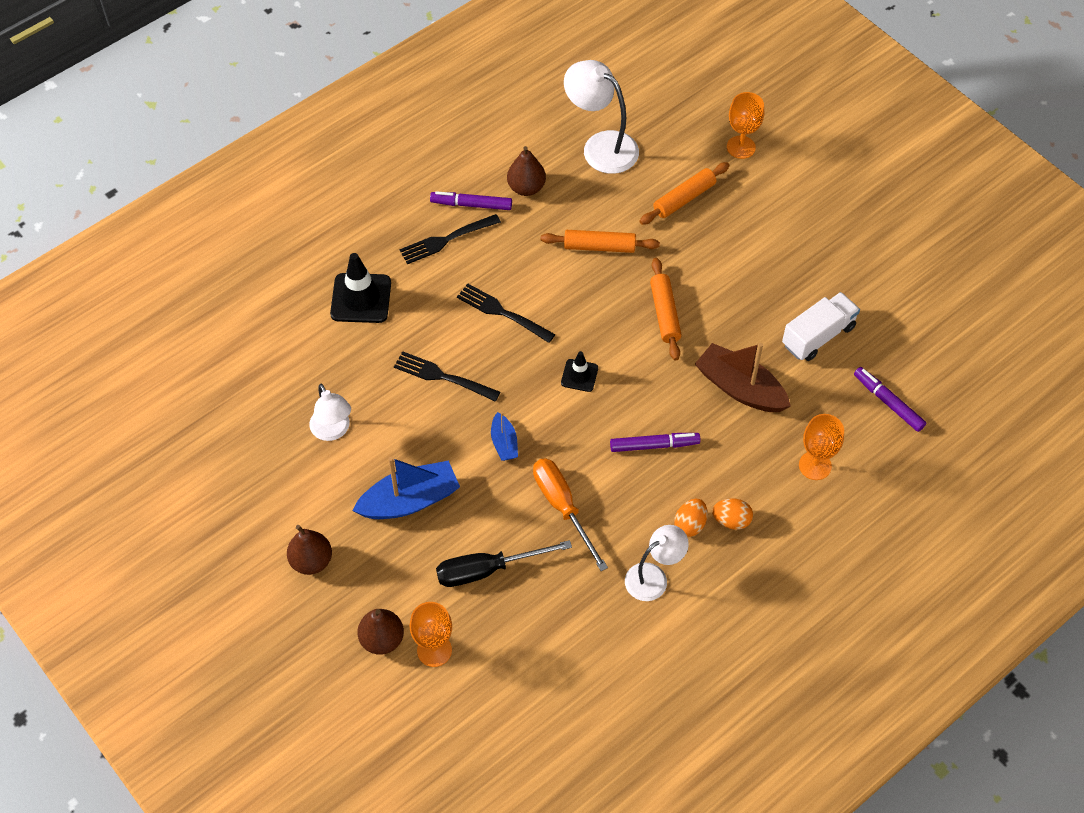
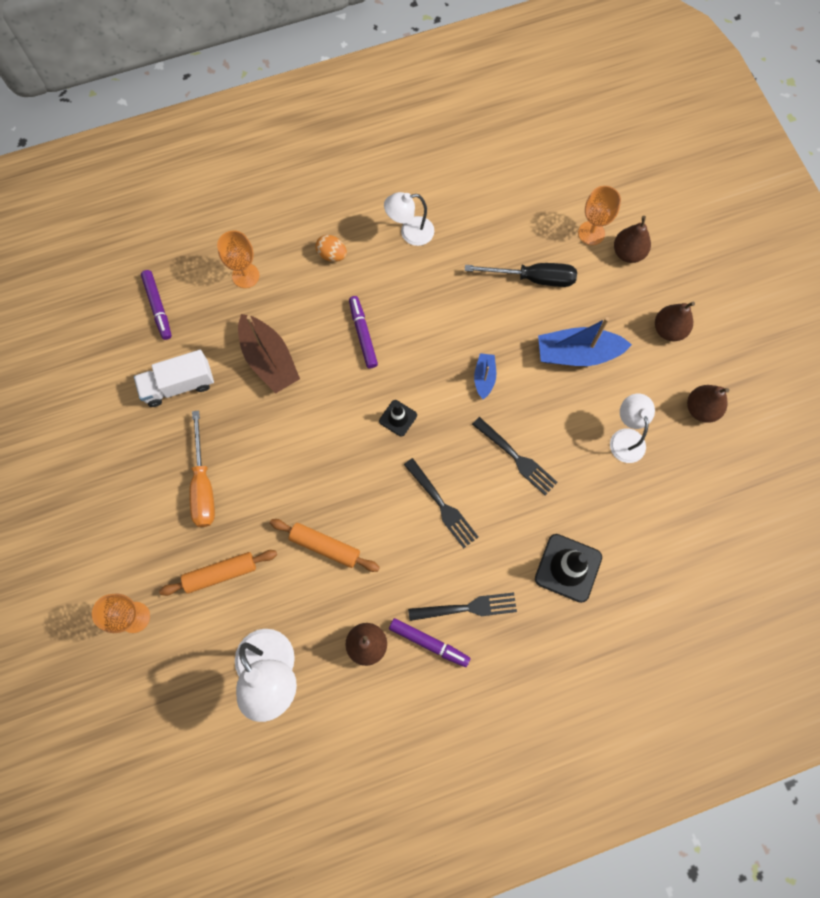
camera: 160 degrees left, 15 degrees up
orange screwdriver [533,458,608,571] -> orange screwdriver moved to [189,410,215,527]
purple marker [610,433,701,452] -> purple marker turned 60 degrees clockwise [349,296,378,368]
orange rolling pin [650,258,682,361] -> none
orange egg [674,499,707,537] -> none
none -> brown pear [687,385,729,423]

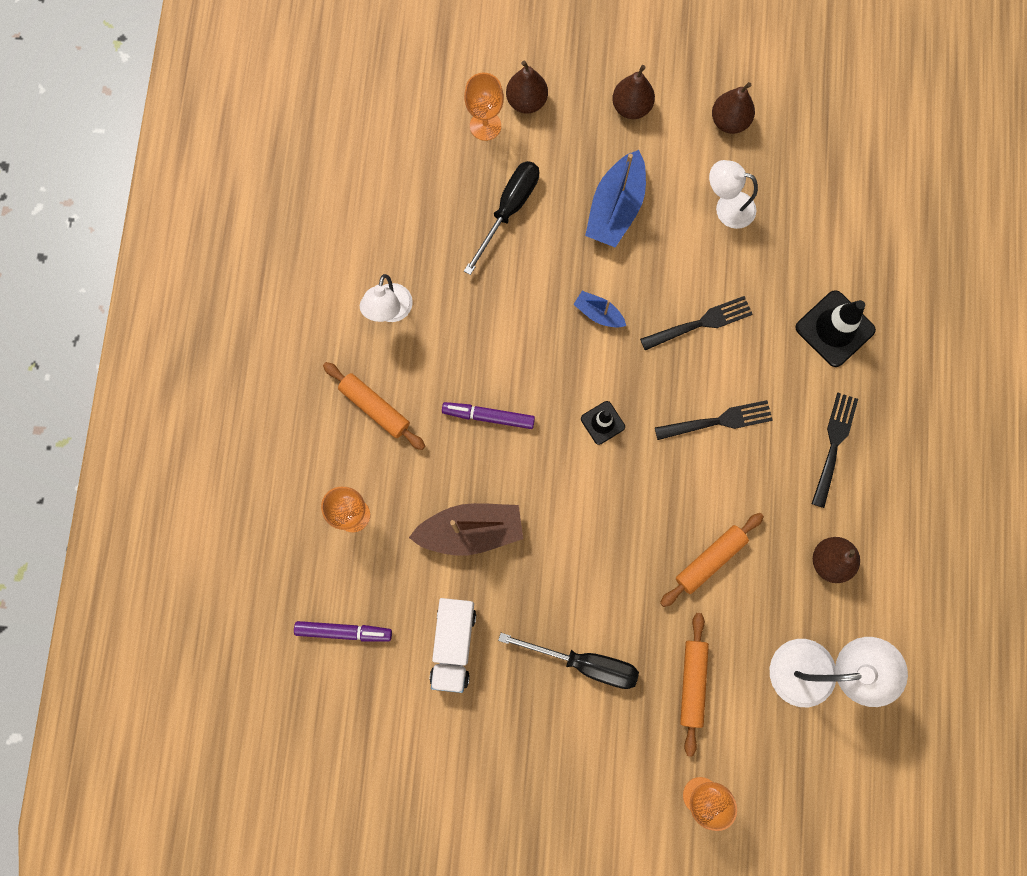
camera: 65 degrees left, 5 degrees up
orange screwdriver [189,410,215,527] -> black screwdriver [498,633,639,689]
orange egg [315,235,347,262] -> orange rolling pin [323,362,425,450]
purple marker [389,618,470,667] -> none

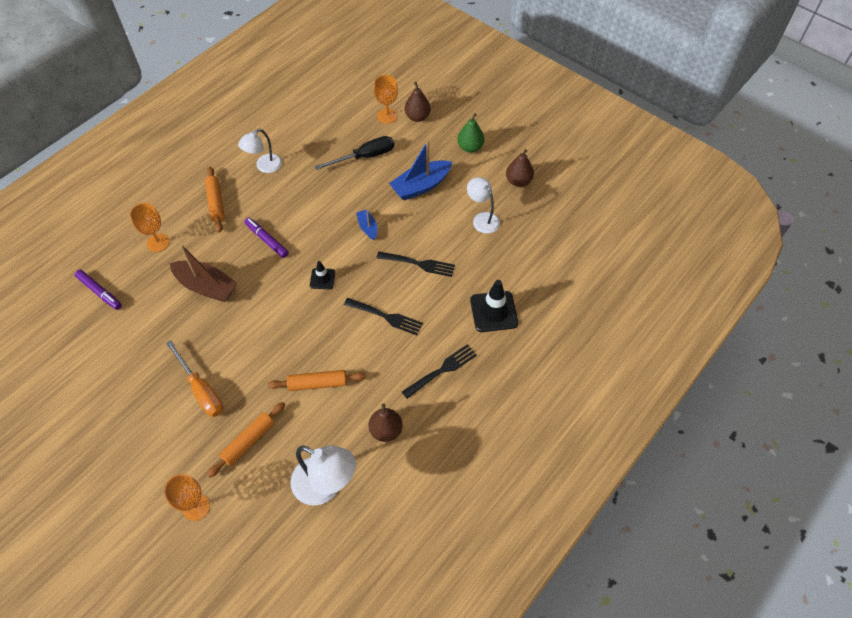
camera: 35 degrees right, 20 degrees down
white truck [430,598,476,693] -> none
black screwdriver [498,633,639,689] -> orange screwdriver [166,340,223,417]
brown pear [612,65,655,119] -> green pear [457,113,484,153]

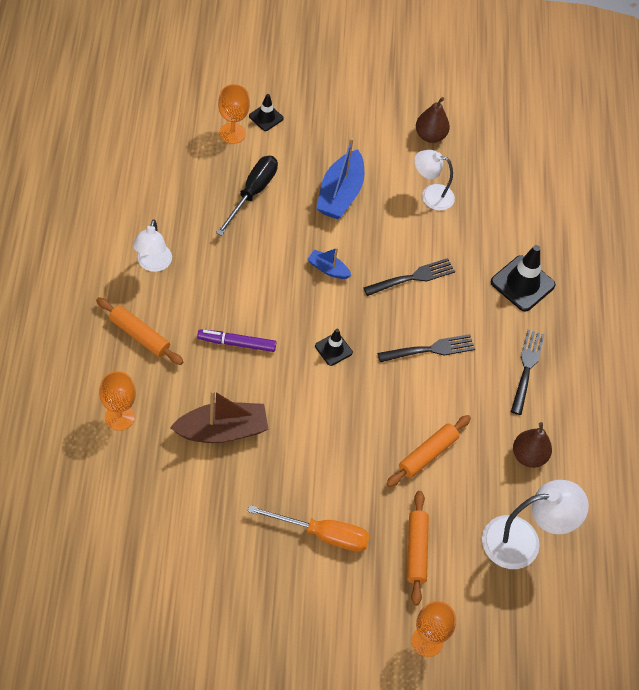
camera: 45 degrees left, 0 degrees up
purple marker [75,270,122,310] -> none
brown pear [405,82,431,122] -> black traffic cone [249,94,284,131]
green pear [457,113,484,153] -> none

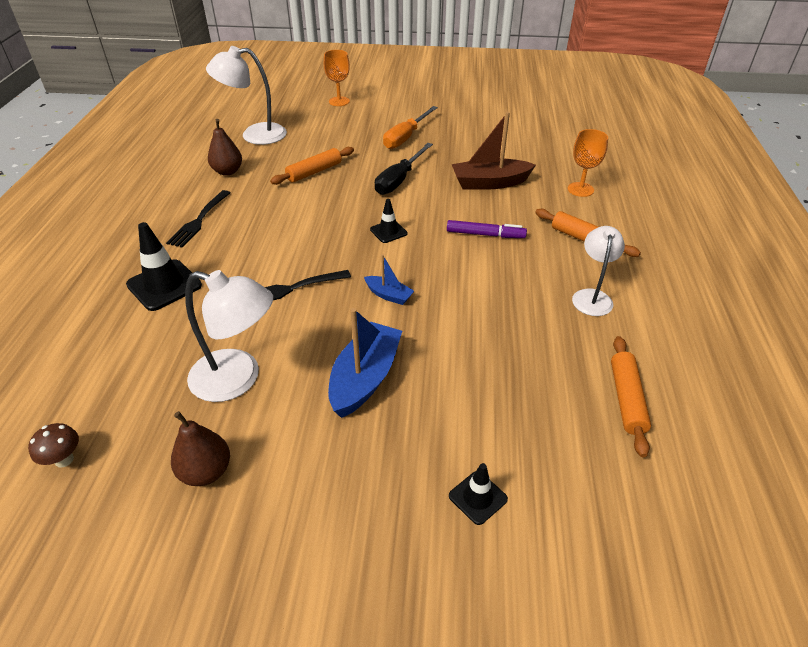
camera: 170 degrees left, 15 degrees down
black screwdriver [216,156,278,236] -> black screwdriver moved to [375,143,433,195]
orange goblet [218,84,250,144] -> none
orange screwdriver [247,505,370,552] -> orange screwdriver turned 75 degrees counterclockwise [383,106,438,149]
black fork [377,334,475,362] -> none
orange rolling pin [407,491,429,606] -> orange rolling pin moved to [611,336,651,457]
white lamp [414,150,455,211] -> white lamp [185,270,273,402], size x1.54
none -> brown mushroom [28,423,79,468]

